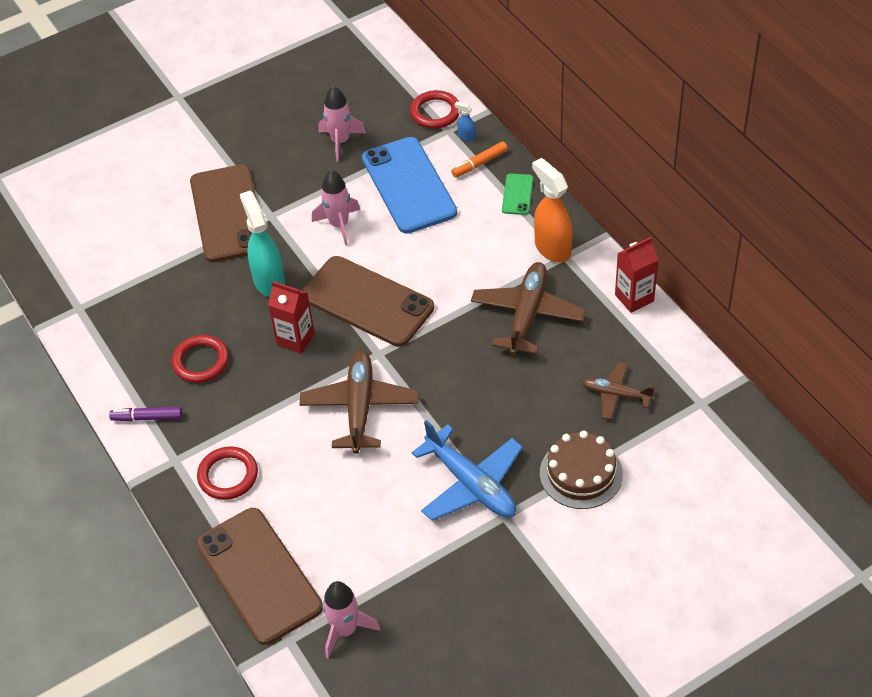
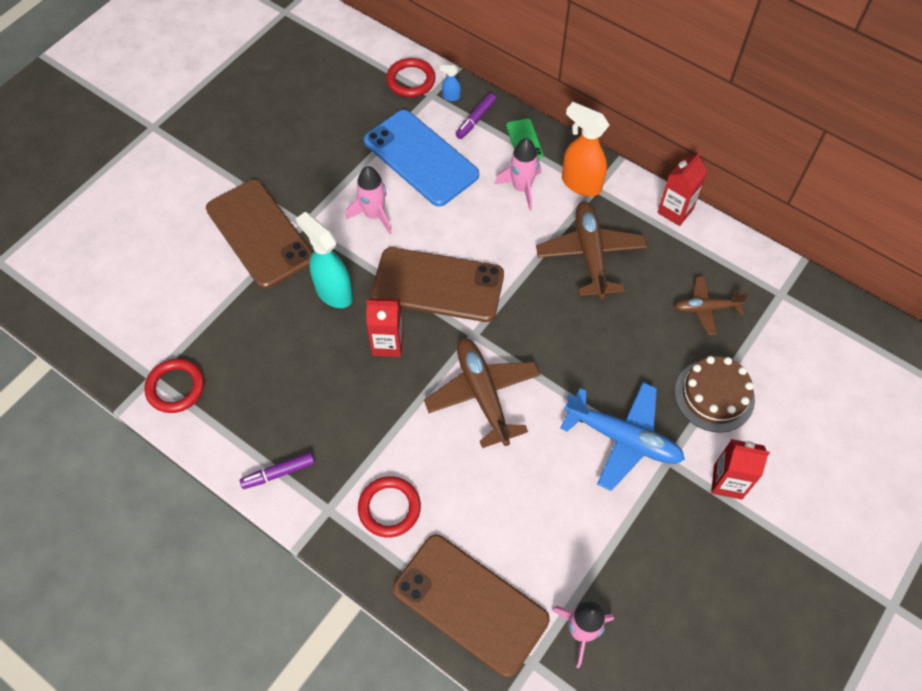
camera: 25 degrees left, 10 degrees up
red ring [171,335,229,383] -> red ring moved to [144,359,204,413]
pink rocket [319,86,366,161] -> pink rocket moved to [495,138,541,211]
orange marker [451,141,508,178] -> purple marker [456,93,496,139]
none -> red carton [711,439,770,500]

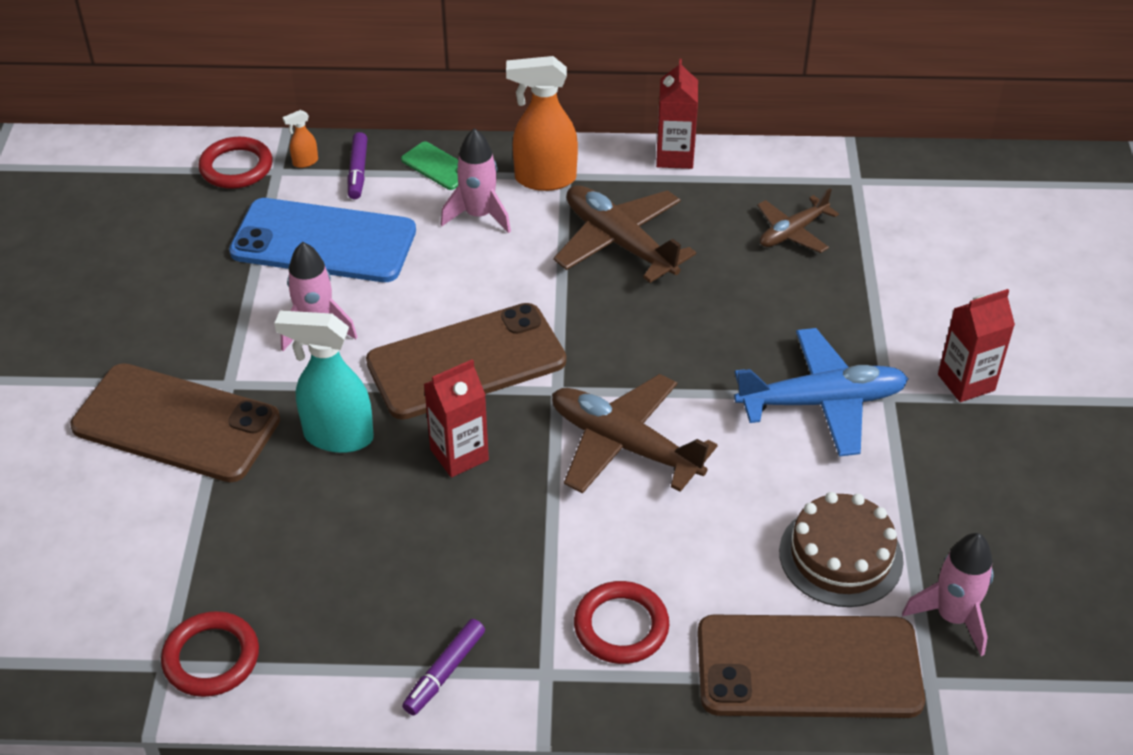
camera: 35 degrees left, 15 degrees down
blue spray bottle [440,65,461,101] -> orange spray bottle [283,110,318,168]
brown cake [675,356,755,433] -> brown cake moved to [779,492,904,607]

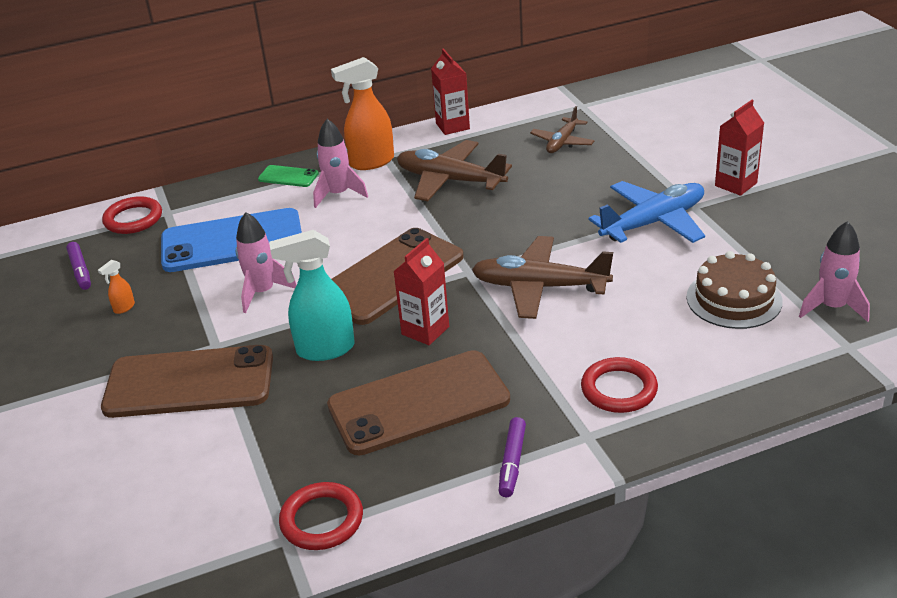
camera: 20 degrees left, 10 degrees down
orange spray bottle [283,110,318,168] -> orange spray bottle moved to [98,260,135,314]
purple marker [348,132,368,199] -> purple marker moved to [66,242,91,290]
brown phone [697,615,925,718] -> brown phone moved to [327,350,510,456]

